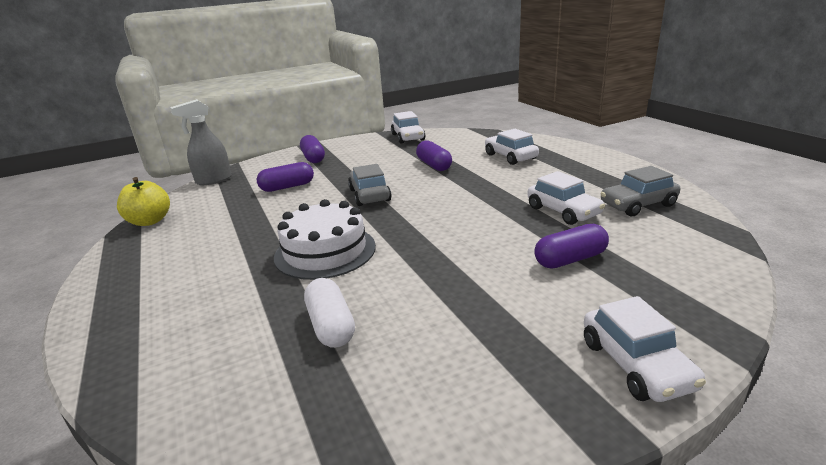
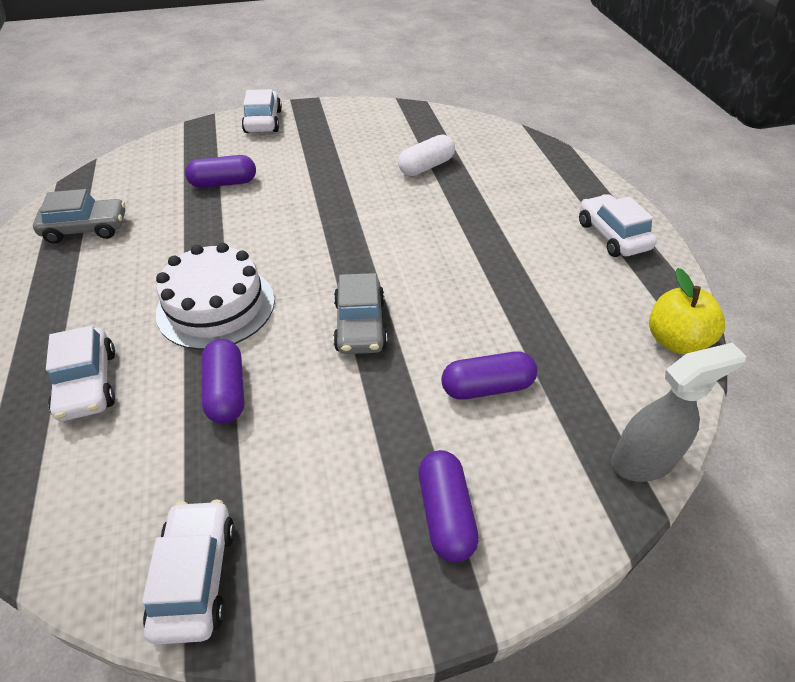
camera: 170 degrees left, 20 degrees up
white cake [274,199,376,280] -> white cake moved to [156,243,275,350]
white capsule [304,278,355,348] -> white capsule turned 60 degrees clockwise [398,135,455,176]
white car [527,171,605,225] -> white car moved to [579,194,657,257]

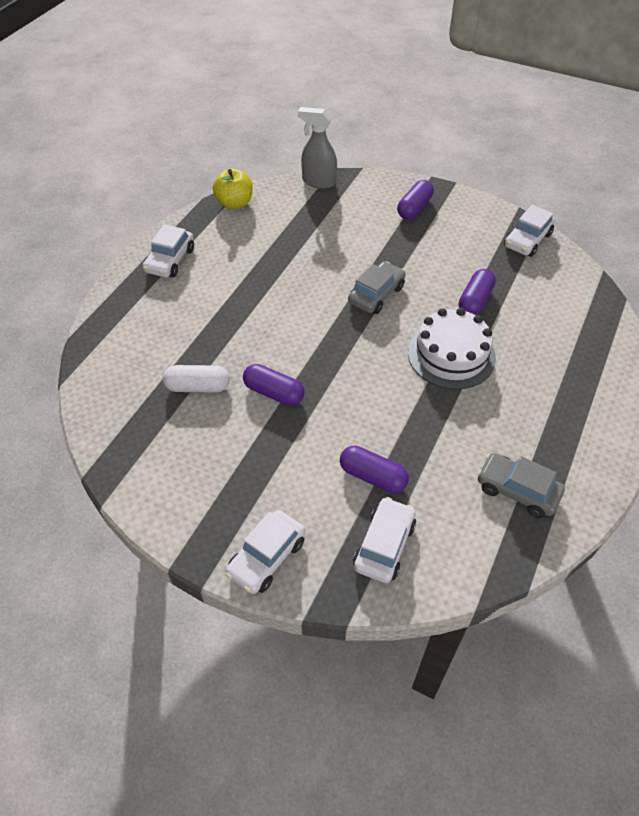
camera: 140 degrees left, 5 degrees up
white car [46,326,115,421] -> white car moved to [353,497,416,583]
purple capsule [441,351,537,400] -> purple capsule moved to [243,364,304,406]

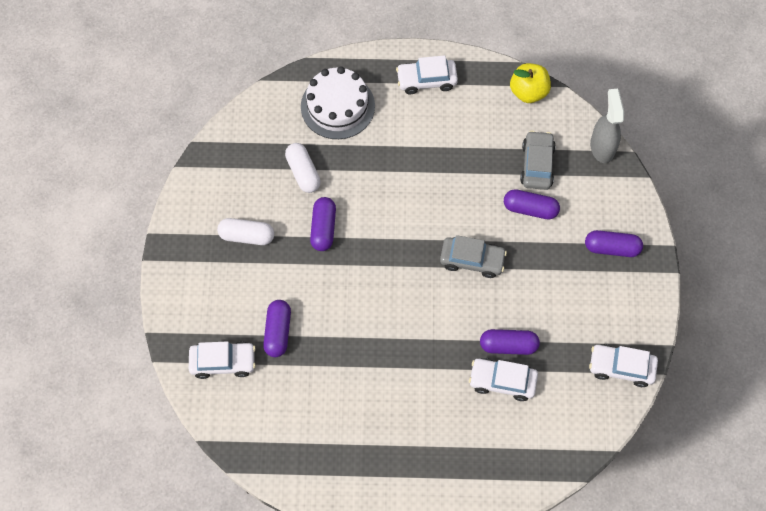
camera: 65 degrees right, 15 degrees up
white car [225,510,305,594] -> white car moved to [469,358,538,401]
white cake [408,308,496,389] -> white cake moved to [301,66,375,139]
grey car [477,453,565,518] -> grey car moved to [520,131,556,190]
none -> white capsule [217,218,274,245]
none -> purple capsule [504,189,560,220]

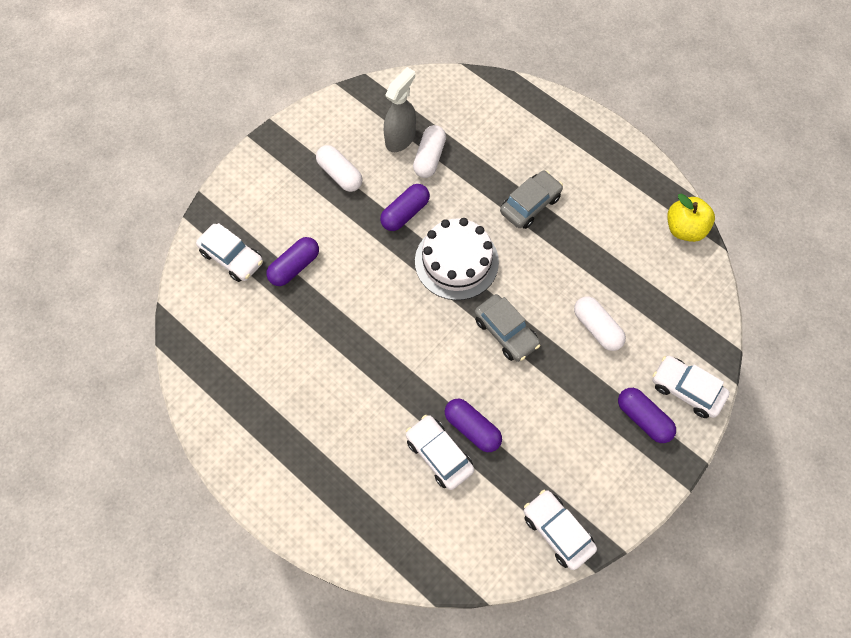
camera: 40 degrees right, 0 degrees up
white cake [301,66,375,139] -> white cake moved to [415,218,499,300]
white car [396,55,458,94] -> white car moved to [653,356,730,418]
purple capsule [504,189,560,220] -> white capsule [574,296,626,351]
grey car [520,131,556,190] -> grey car moved to [500,170,563,229]
grey spray bottle [590,89,624,163] -> grey spray bottle moved to [384,67,416,152]

